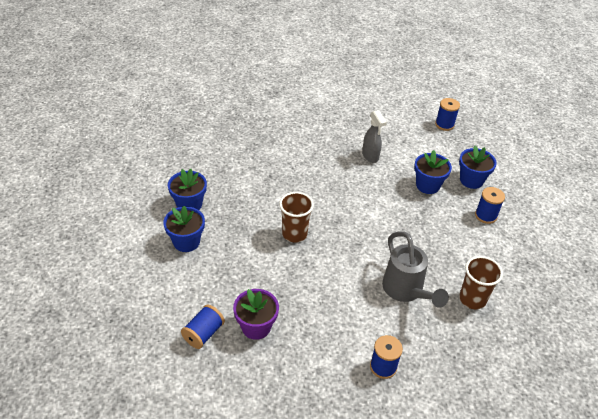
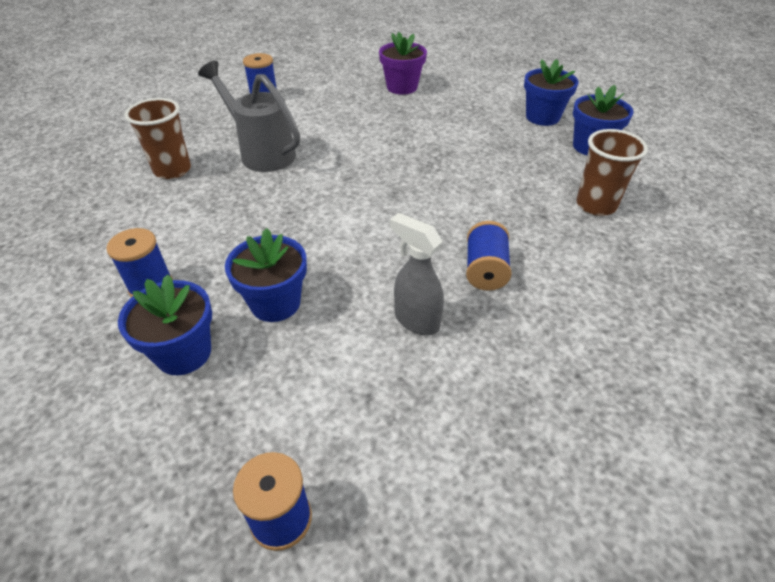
camera: 155 degrees right, 0 degrees up
blue spool [181,304,225,349] -> blue spool moved to [466,221,512,291]
brown cup [279,192,314,243] -> brown cup moved to [576,129,648,216]

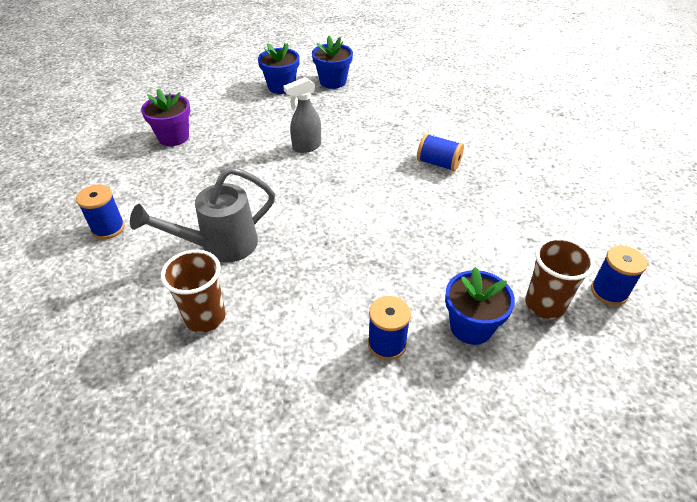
camera: 70 degrees left, 0 degrees up
blue flower pot [225,228,307,322] -> none
grey spray bottle [390,213,444,335] -> grey spray bottle moved to [283,77,321,153]
brown cup [576,129,648,216] -> brown cup moved to [525,237,595,319]

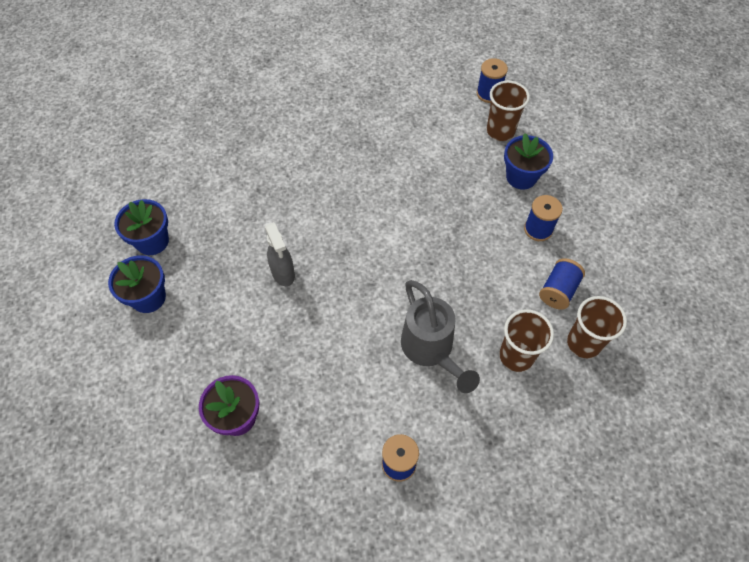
camera: 85 degrees left, 15 degrees up
blue spool [417,133,464,172] -> blue spool moved to [539,258,585,310]
none -> brown cup [567,296,627,358]

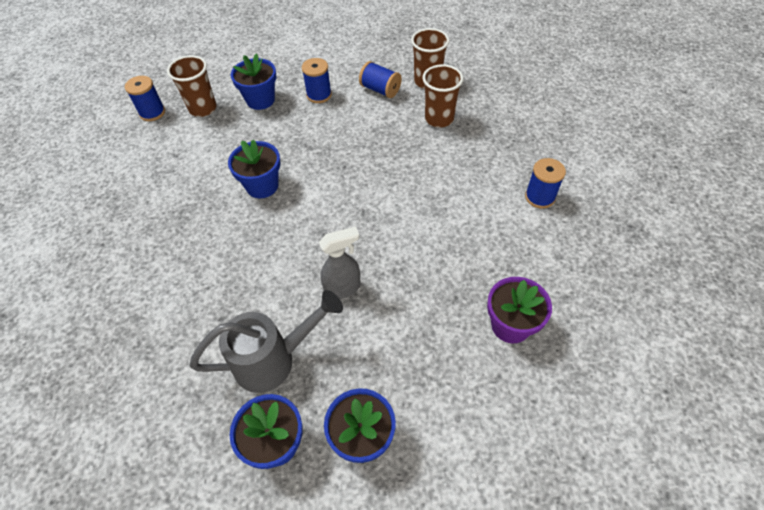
camera: 85 degrees left, 5 degrees down
grey watering can [401,280,480,393] -> grey watering can moved to [190,290,343,393]
none -> blue flower pot [228,139,280,198]

